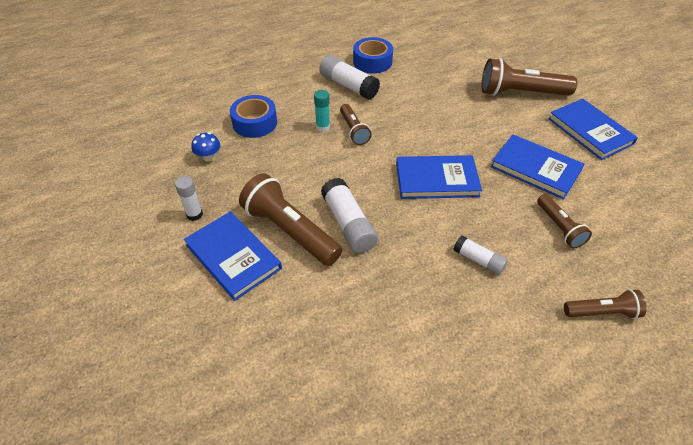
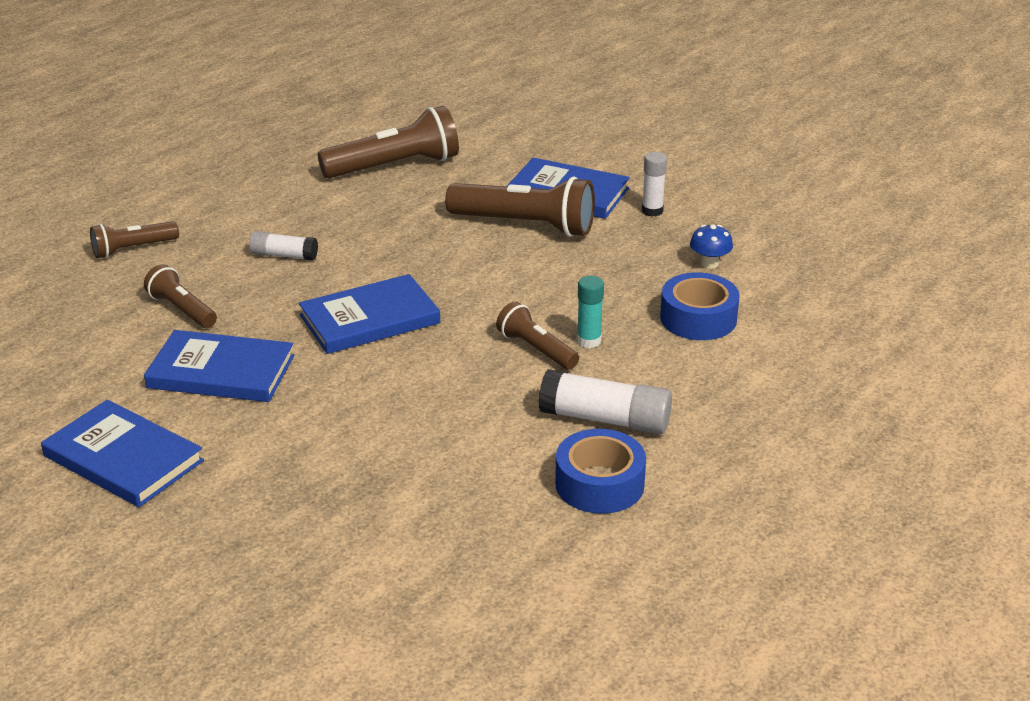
camera: 155 degrees right, 15 degrees down
white glue stick [321,178,378,253] -> none
brown flashlight [481,58,577,96] -> brown flashlight moved to [318,106,459,178]

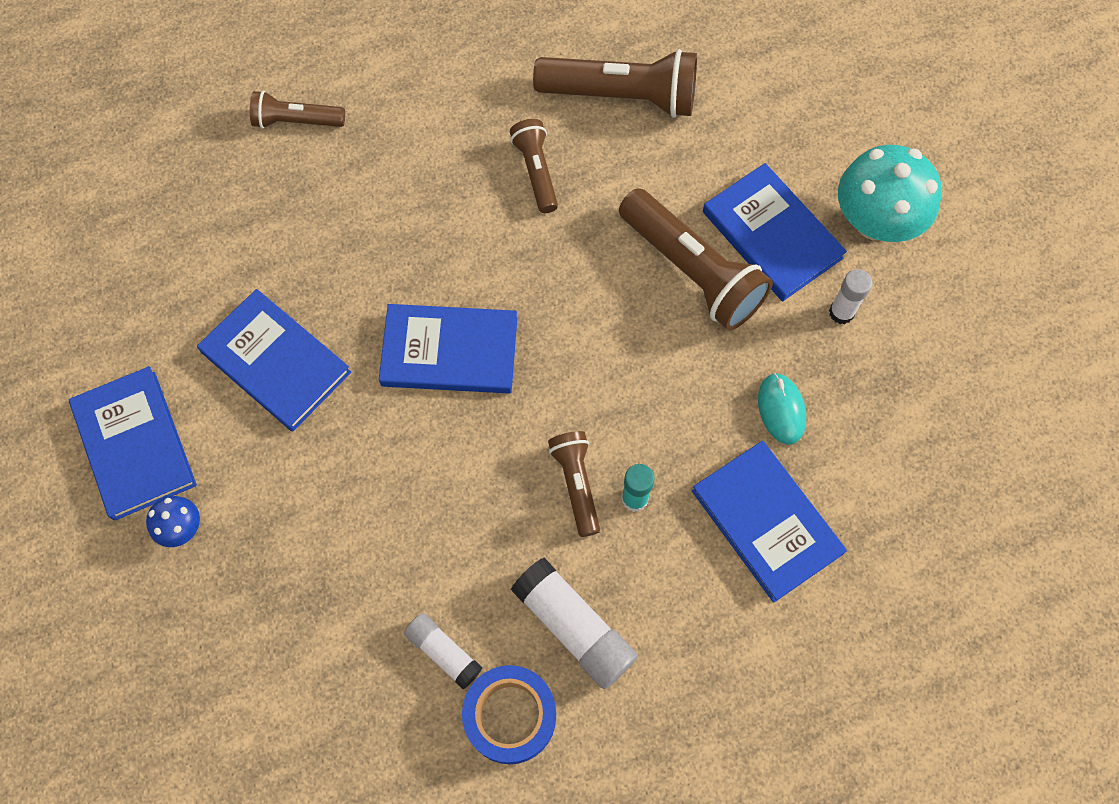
camera: 30 degrees right, 35 degrees up
brown flashlight [144,264,217,328] -> brown flashlight moved to [510,119,558,213]
white glue stick [249,231,318,260] -> white glue stick moved to [404,613,482,689]
blue tape [660,272,740,340] -> blue book [692,441,847,603]
blue mushroom [690,225,733,269] -> blue mushroom moved to [146,496,200,547]
none -> turquoise mouse [758,373,806,445]
none -> turquoise mushroom [838,145,942,242]

